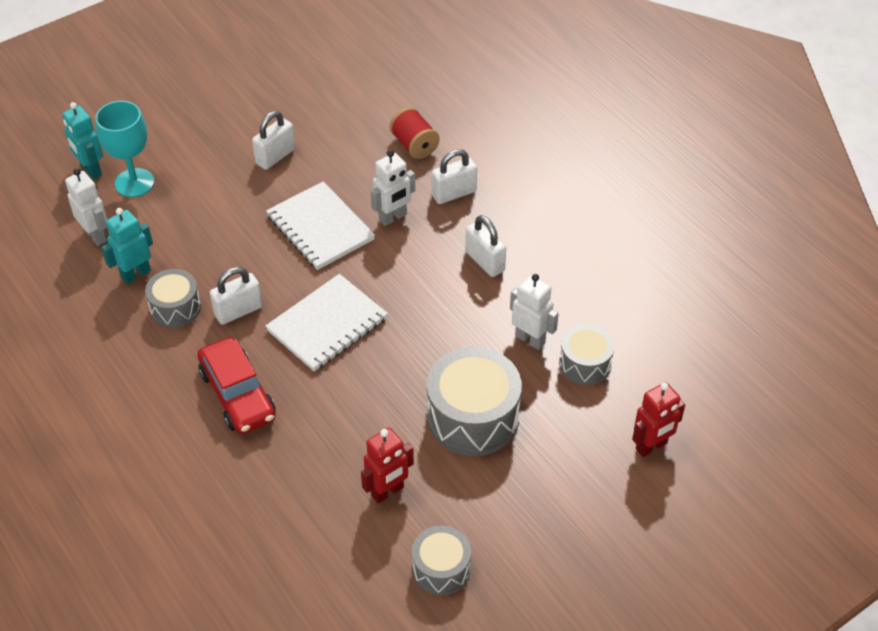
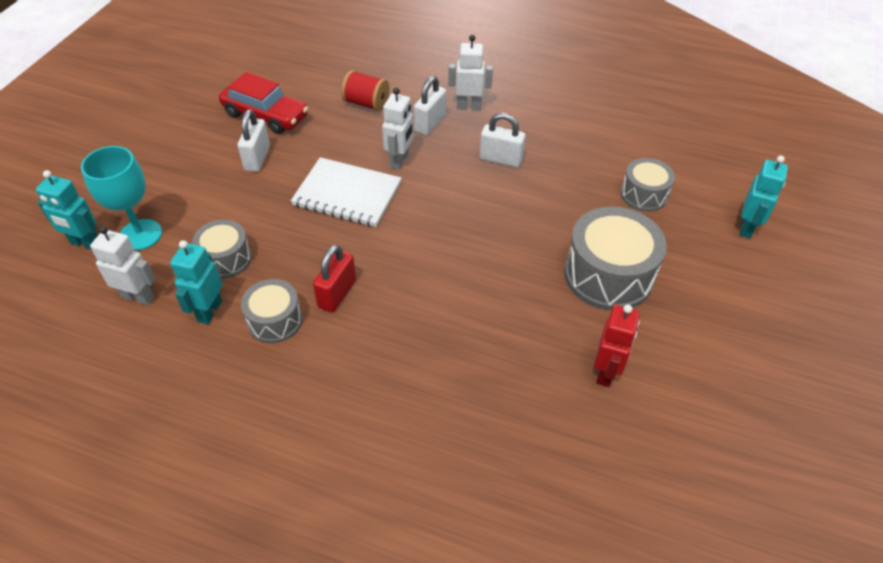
camera: 35 degrees left, 0 degrees up
red car [197,337,276,434] -> red car moved to [219,72,308,134]
white padlock [210,267,262,325] -> red padlock [313,245,356,313]
white notebook [265,274,388,371] -> none
grey drum [412,526,471,595] -> grey drum moved to [192,219,252,279]
white robot [510,274,559,350] -> white robot moved to [448,35,493,110]
red robot [632,382,685,457] -> turquoise robot [739,156,788,238]

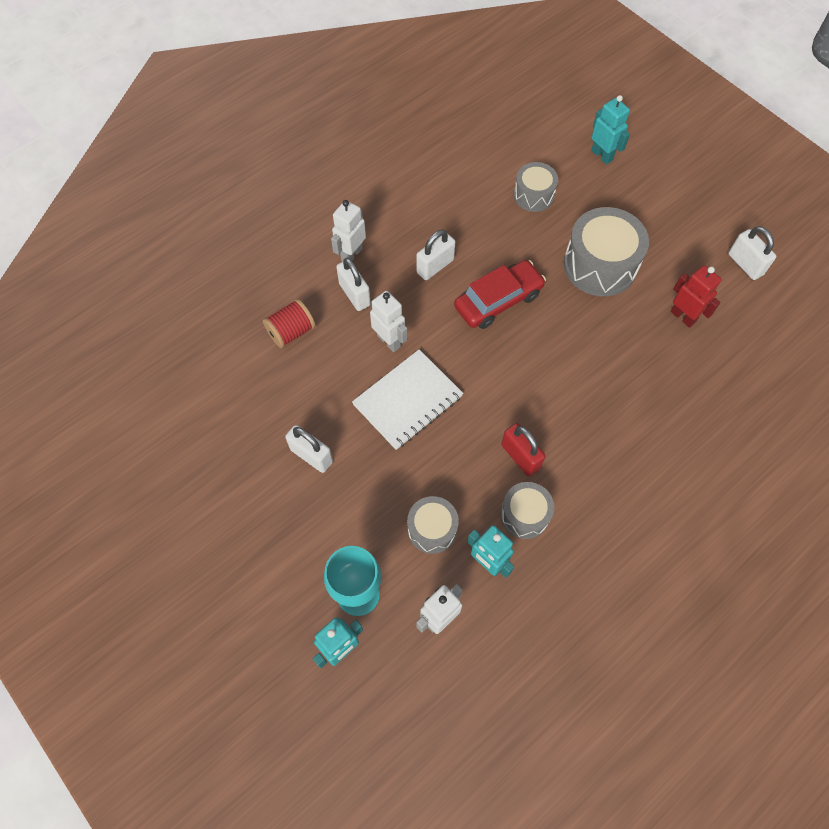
camera: 60 degrees left, 15 degrees up
red car [219,72,308,134] -> red car moved to [454,260,546,329]
none -> white padlock [728,226,777,280]

